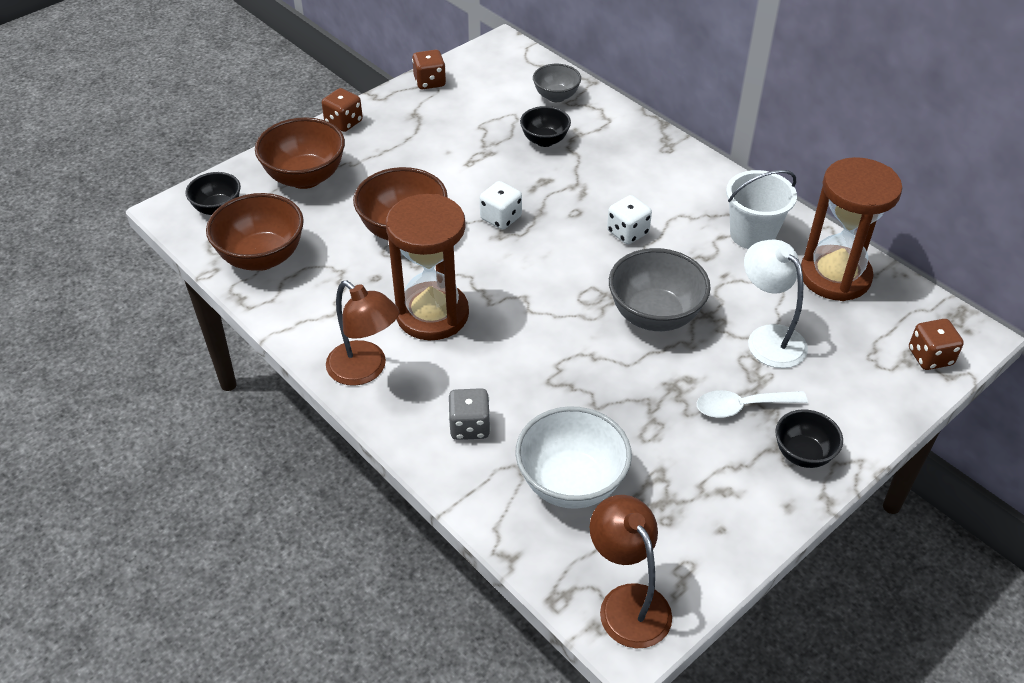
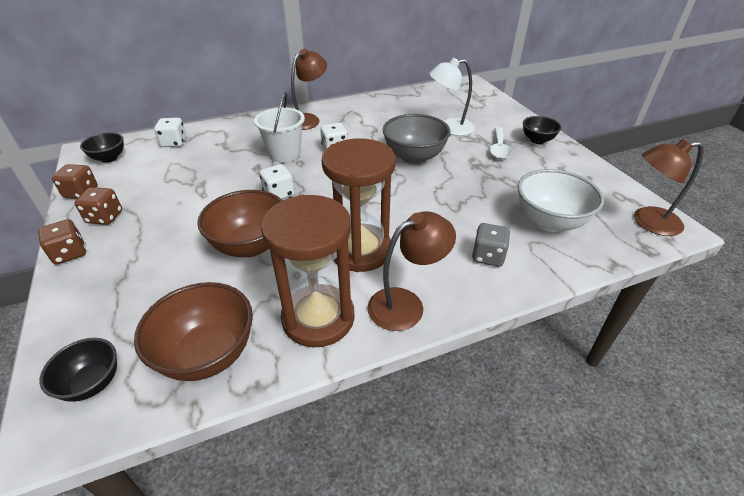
camera: 70 degrees left, 5 degrees down
brown bowl [255,117,345,189] -> none
black bowl [520,106,571,147] -> black bowl moved to [80,132,124,163]
grey bowl [533,64,581,102] -> white dice [154,118,186,147]
white bucket [726,170,797,249] -> white bucket moved to [254,92,305,163]
brown hourglass [801,157,902,301] -> brown hourglass moved to [261,195,355,348]
brown dice [909,319,964,370] -> brown dice moved to [75,187,122,225]
none -> brown lamp [291,49,327,130]

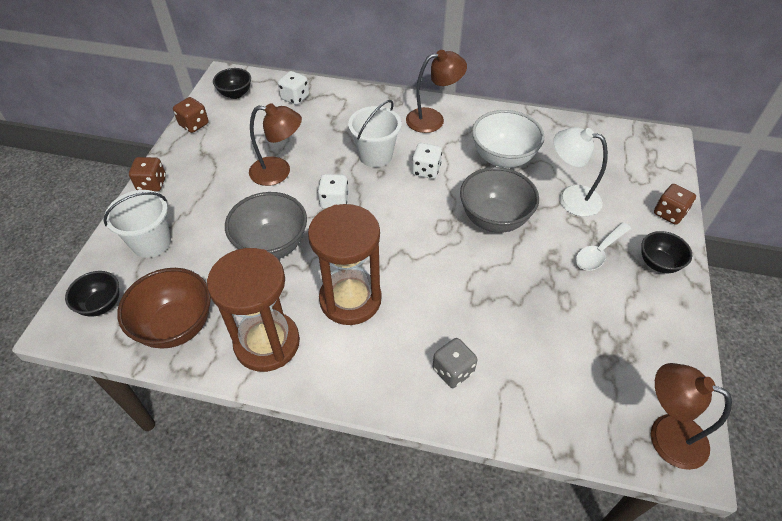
camera: 35 degrees right, 10 degrees up
brown dice [75,187,122,225] -> brown dice moved to [654,184,696,225]
brown bowl [197,190,283,257] -> grey bowl [225,192,307,259]
brown lamp [367,211,456,331] -> brown lamp moved to [249,103,302,186]
white bowl [518,169,604,232] -> white bowl moved to [472,110,545,168]
none -> white bucket [103,190,171,258]

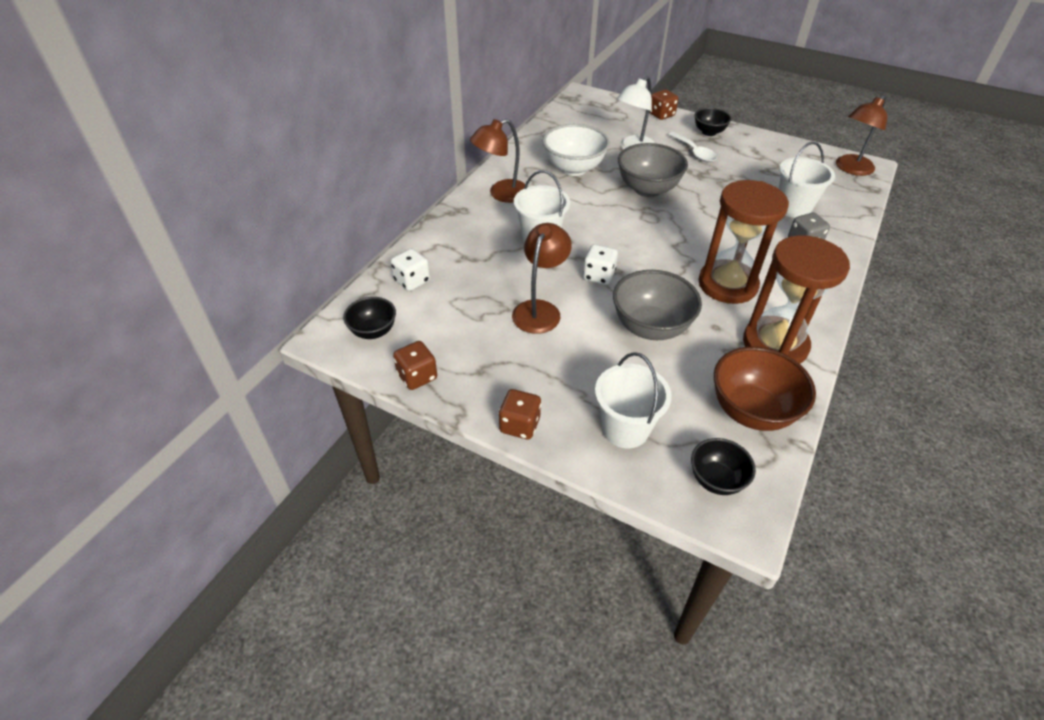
camera: 75 degrees left, 5 degrees down
brown lamp [406,50,467,133] -> brown lamp turned 120 degrees counterclockwise [470,119,528,203]
white dice [412,143,442,179] -> none
none -> white bucket [779,142,835,218]

